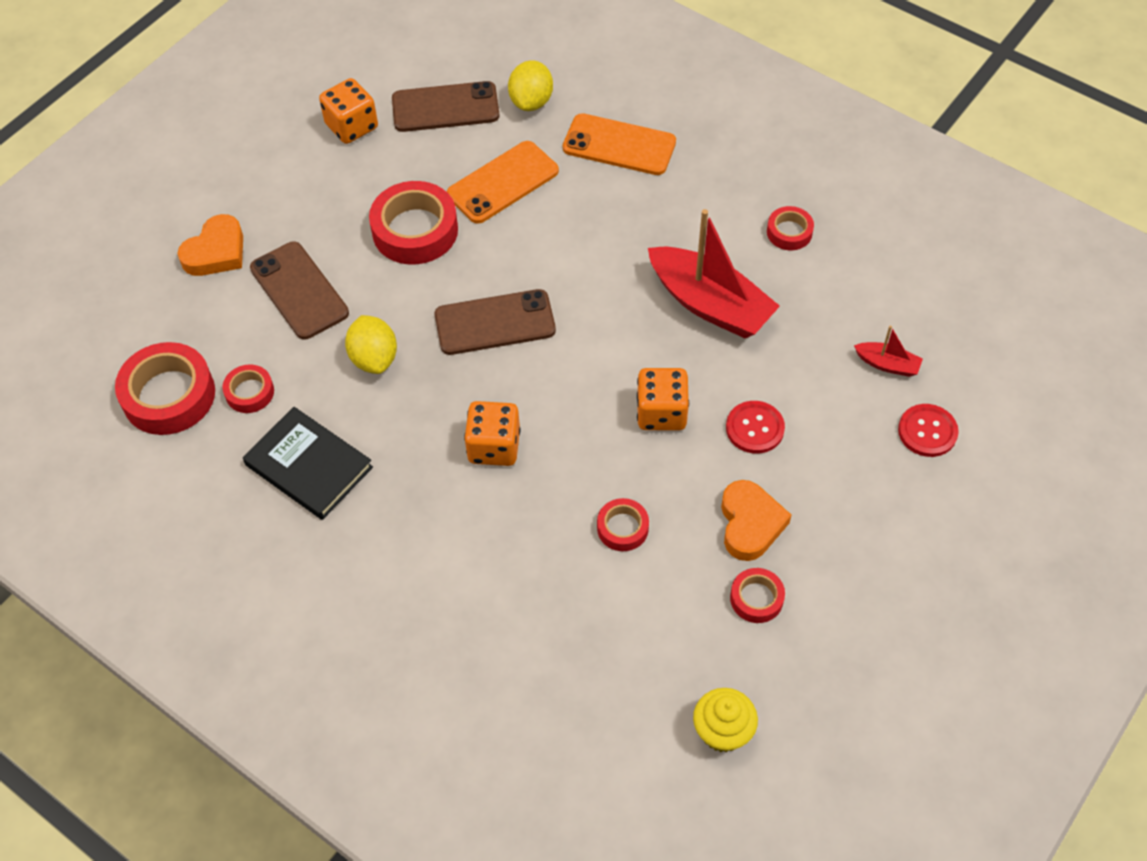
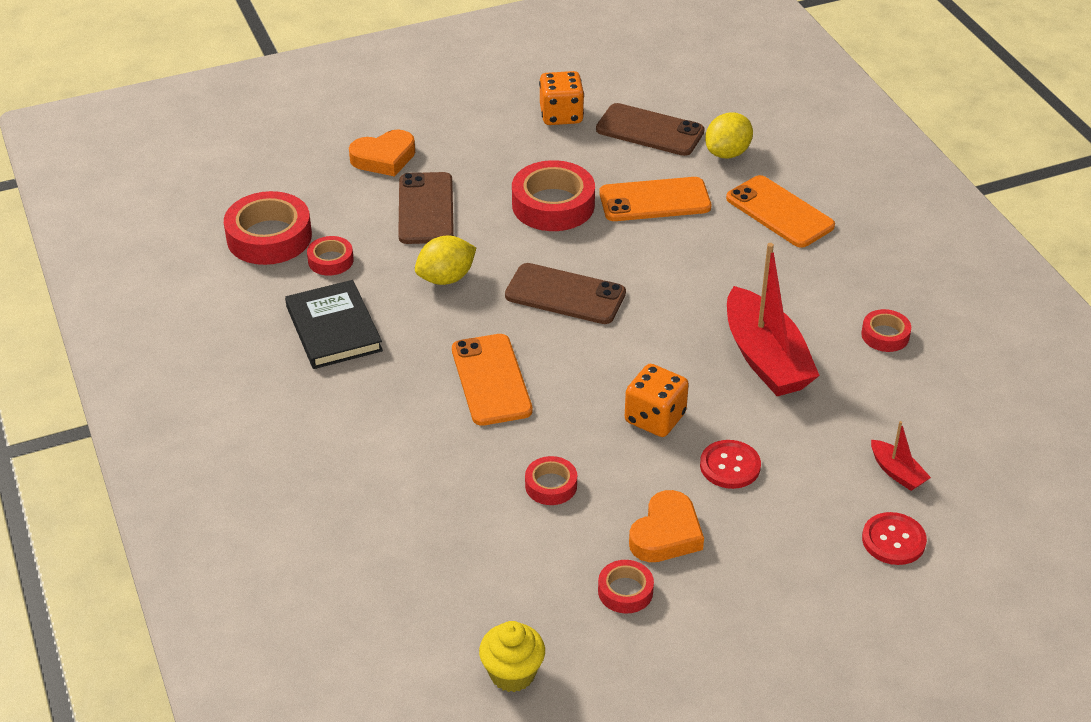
camera: 30 degrees right, 15 degrees down
yellow lemon [345,315,397,374] -> yellow lemon turned 45 degrees clockwise [415,236,476,285]
orange dice [464,401,520,466] -> orange phone [452,334,533,426]

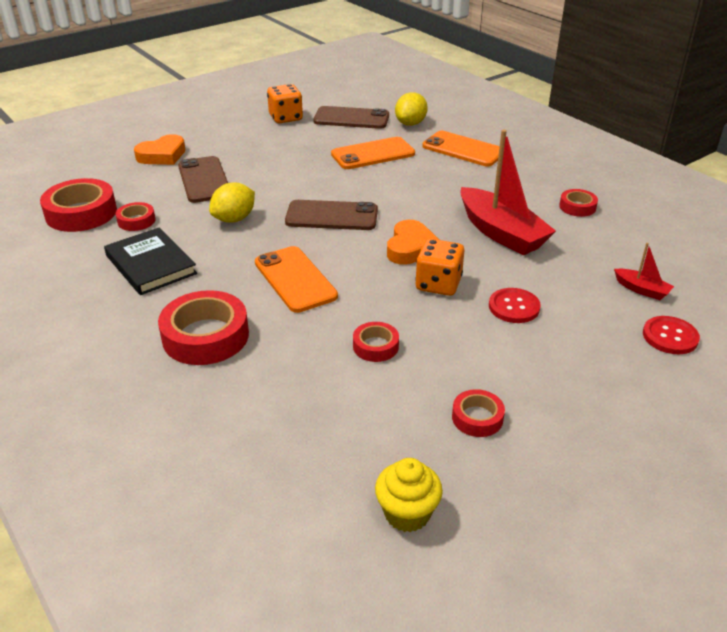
camera: 15 degrees left, 5 degrees down
red tape [512,160,595,231] -> red tape moved to [158,290,249,365]
orange heart [629,490,704,562] -> orange heart moved to [387,220,439,265]

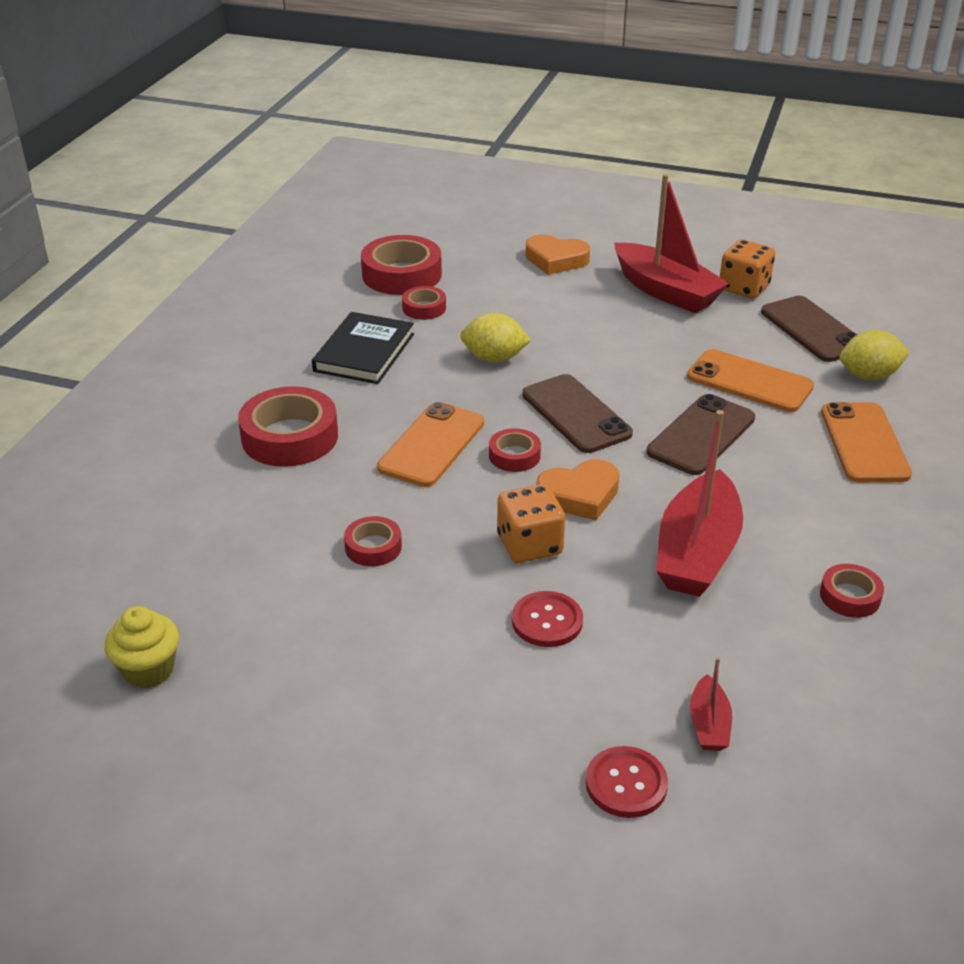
camera: 55 degrees right, 0 degrees up
brown phone [178,156,228,203] -> brown phone moved to [646,394,755,475]
red tape [452,389,505,437] -> red tape moved to [489,428,541,472]
none -> red boat [614,174,729,313]

